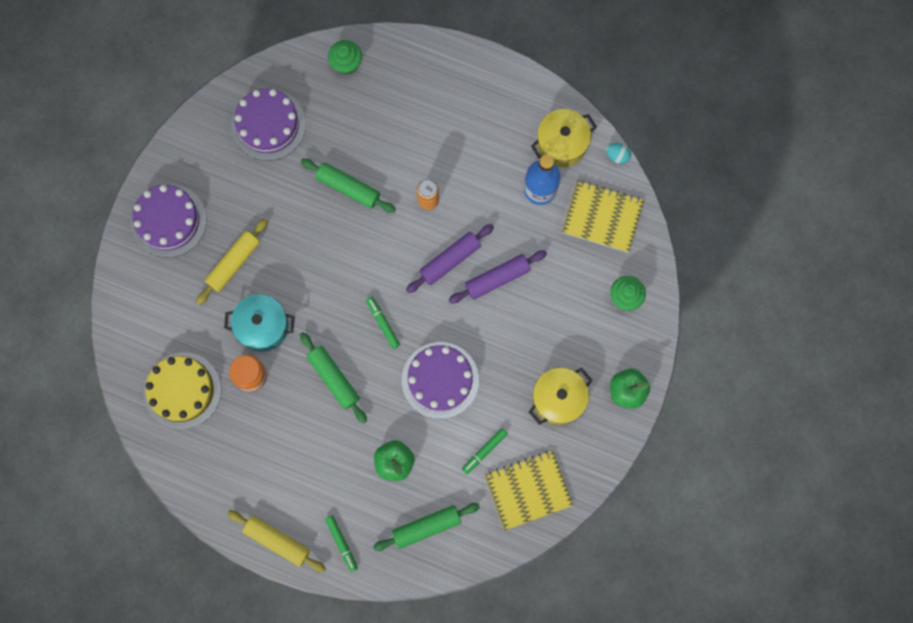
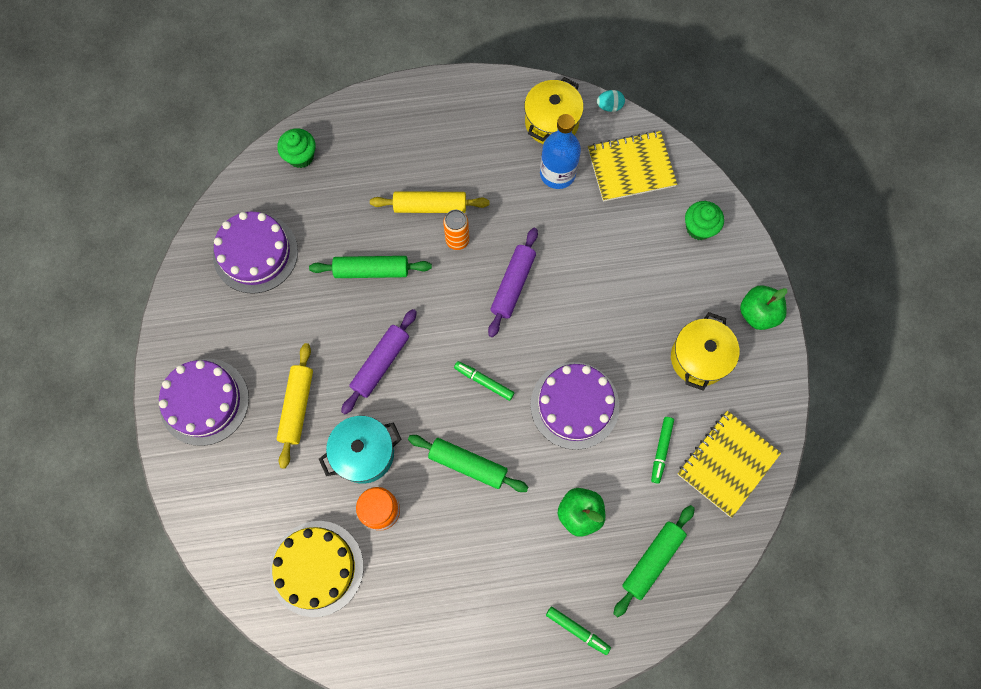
camera: 30 degrees left, 5 degrees down
yellow rolling pin [227,510,326,572] -> yellow rolling pin moved to [370,191,489,213]
purple rolling pin [449,250,547,303] -> purple rolling pin moved to [341,309,417,415]

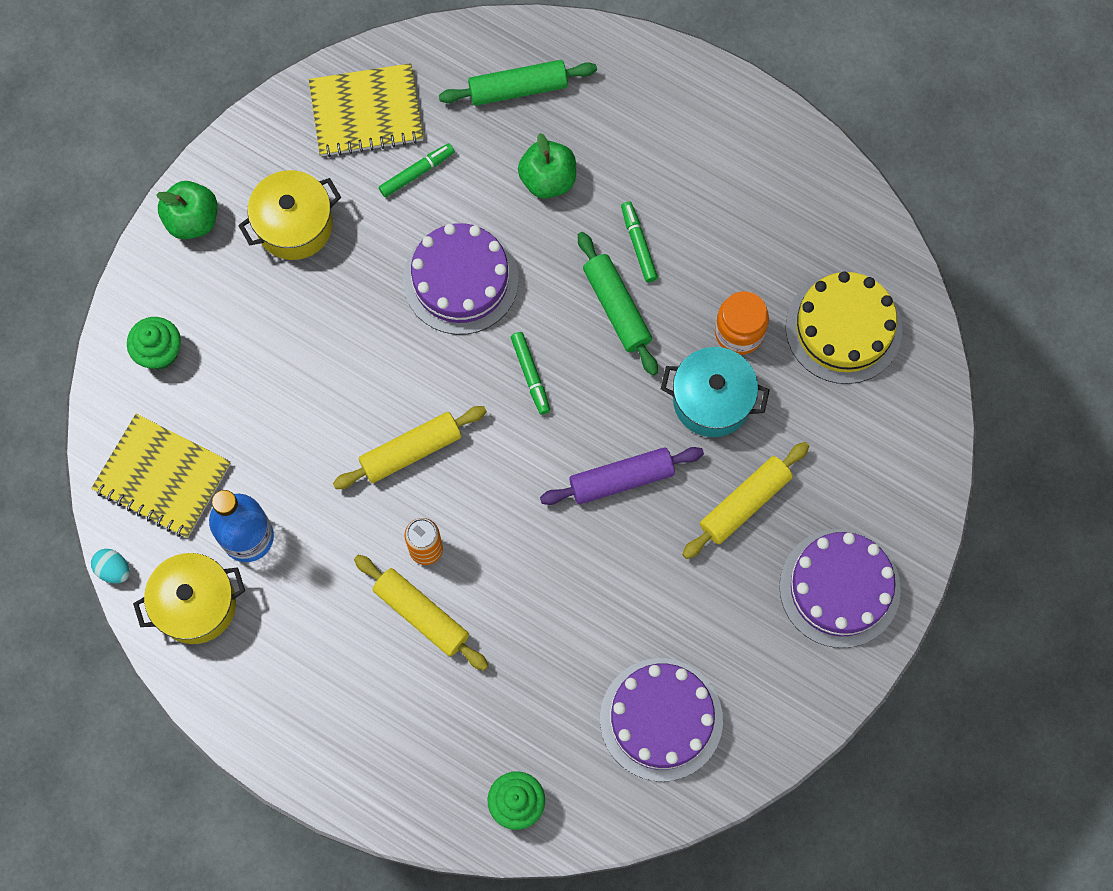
camera: 140 degrees left, 0 degrees up
green rolling pin [309,256,432,278] -> none
purple rolling pin [488,228,538,337] -> yellow rolling pin [333,406,487,489]
green marker [546,607,611,655] -> green marker moved to [621,202,658,282]

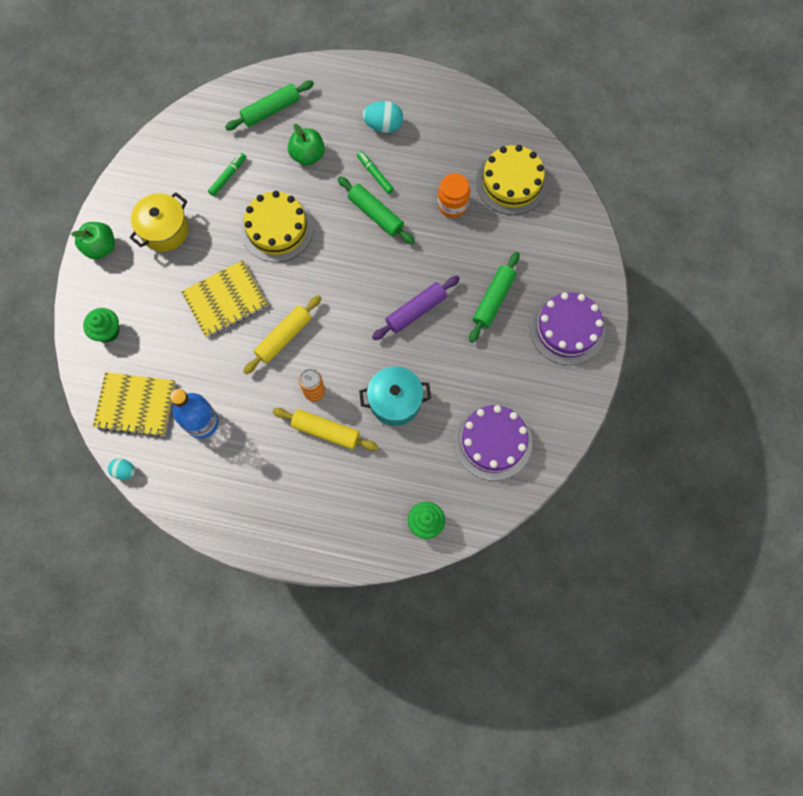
camera: 20 degrees left, 0 degrees up
yellow pot [133,553,245,644] -> none
yellow notebook [309,63,424,157] -> yellow notebook moved to [181,260,268,337]
purple cake [403,223,519,335] -> yellow cake [241,191,314,262]
green marker [511,332,550,415] -> none
turquoise pot [661,347,770,437] -> turquoise pot moved to [359,366,431,426]
yellow rolling pin [682,442,810,559] -> green rolling pin [469,252,520,343]
none -> turquoise egg [362,101,403,133]

